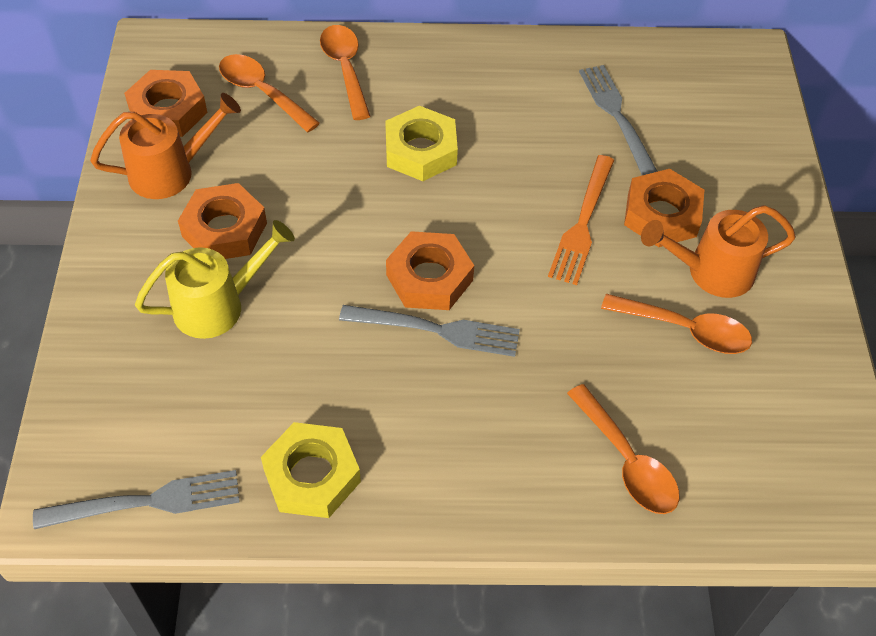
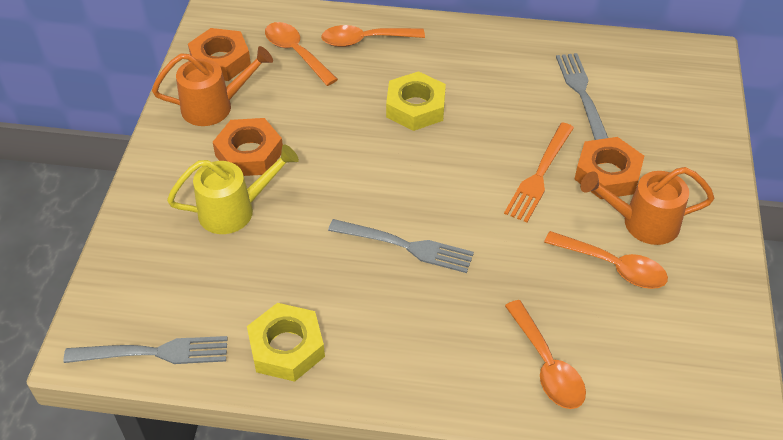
camera: 10 degrees right, 5 degrees down
orange spoon [320,25,371,120] -> orange spoon turned 90 degrees counterclockwise [321,25,425,47]
orange nut [386,231,474,310] -> none

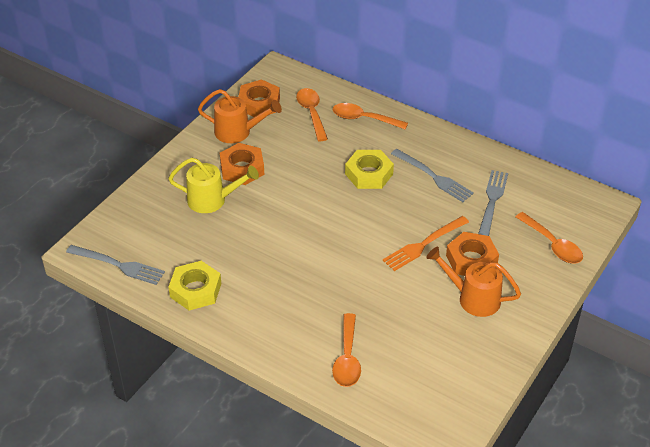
camera: 25 degrees right, 5 degrees down
grey fork [328,219,474,273] -> grey fork moved to [391,149,474,202]
orange spoon [544,231,668,289] -> orange spoon moved to [515,212,583,263]

